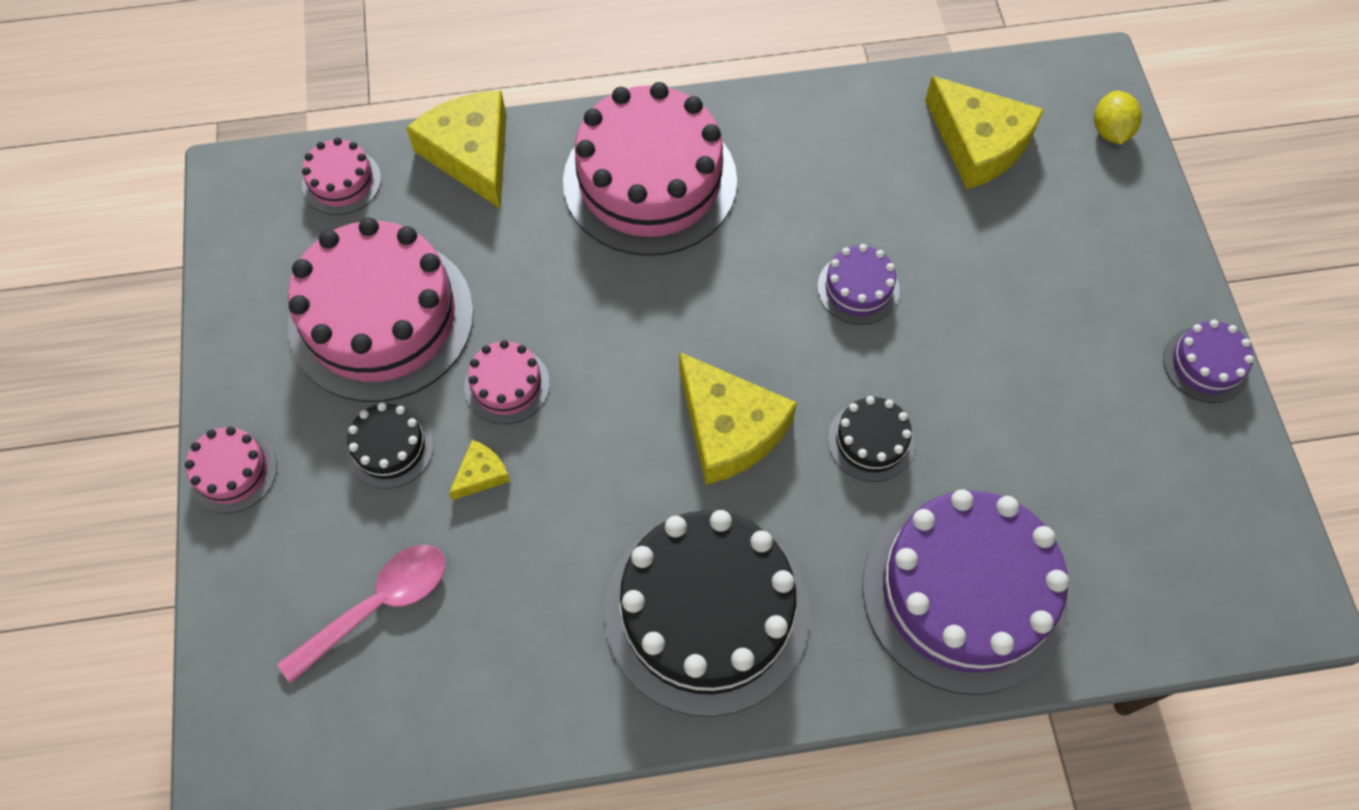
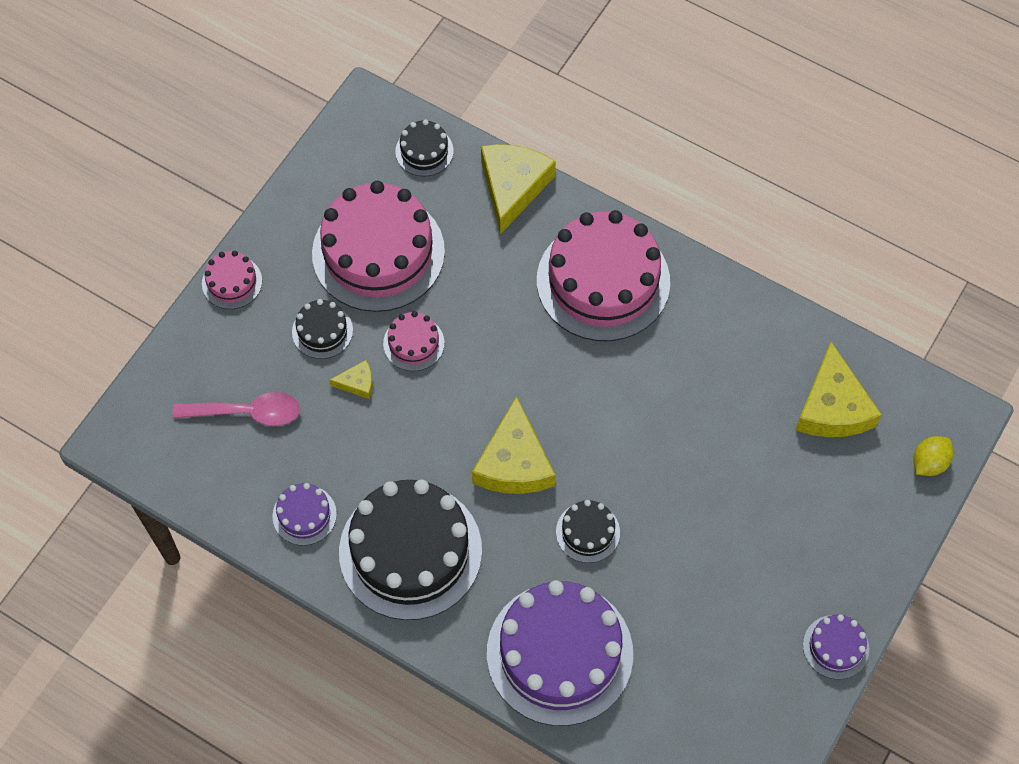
camera: 40 degrees right, 0 degrees up
pink cake [302,138,381,215] -> black cake [395,119,453,176]
purple cake [817,244,900,325] -> purple cake moved to [272,483,337,546]

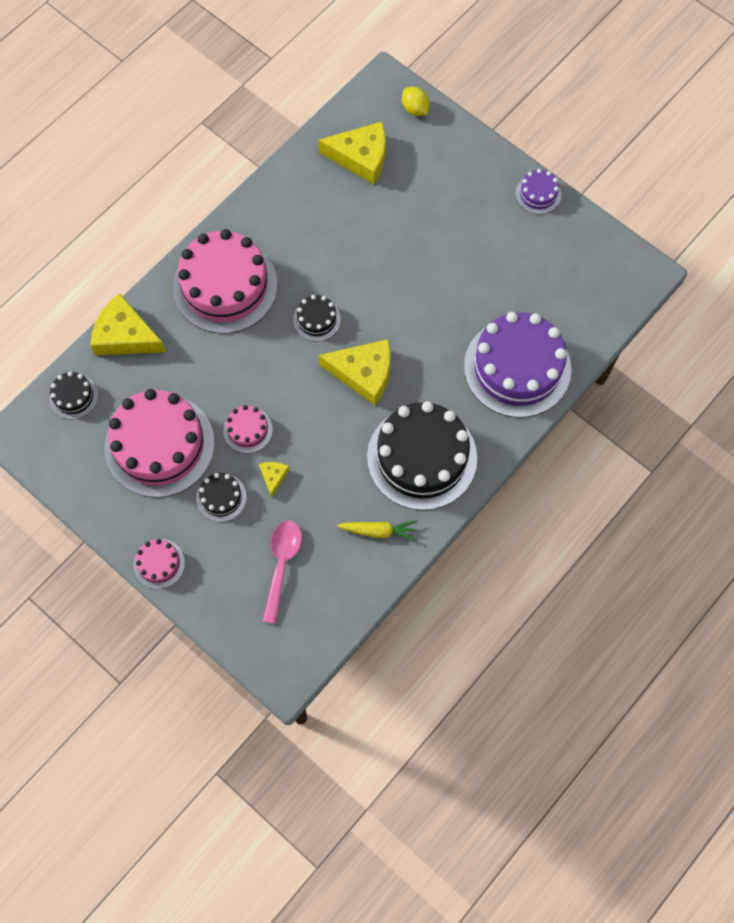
camera: 80 degrees left, 5 degrees up
purple cake [272,483,337,546] -> yellow carrot [337,520,417,540]
black cake [556,500,620,563] -> black cake moved to [293,295,341,342]

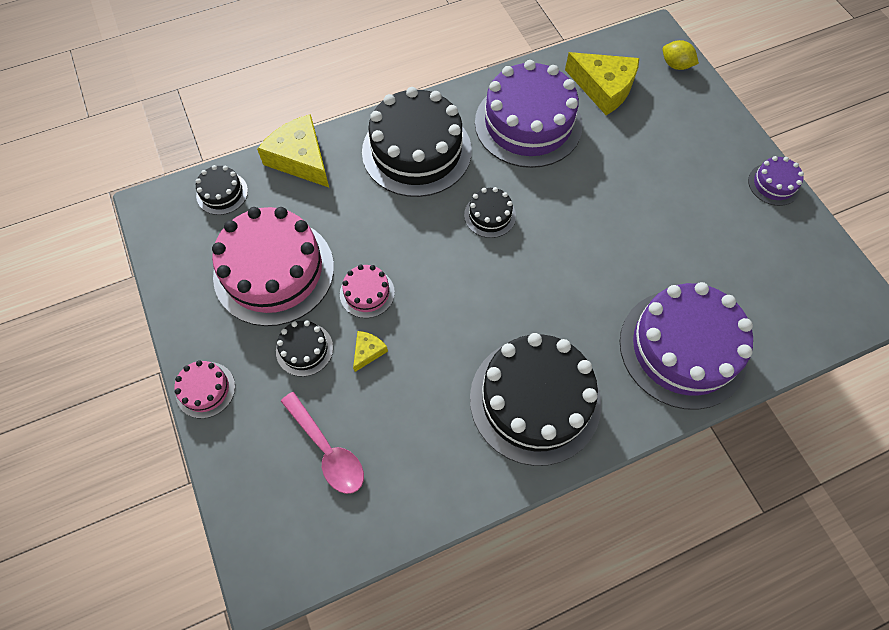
camera: 25 degrees right, 5 degrees down
pink cake [173,229,278,334] -> black cake [362,87,472,197]
pink spoon [263,521,302,624] -> pink spoon turned 105 degrees clockwise [281,392,364,494]
yellow cheese [318,339,391,405] -> none
yellow carrot [337,520,417,540] -> none
yellow lemon [402,87,429,116] -> yellow lemon turned 45 degrees counterclockwise [663,40,699,70]
none -> purple cake [475,60,582,168]

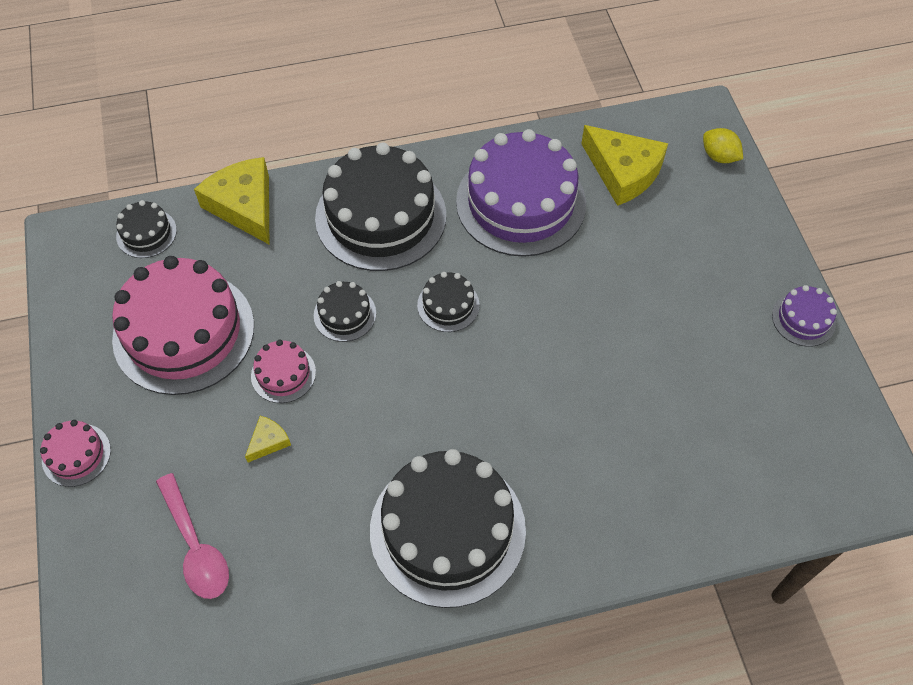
camera: 10 degrees right, 5 degrees down
black cake [276,320,333,377] -> black cake moved to [314,281,376,342]
purple cake [620,282,753,410] -> none

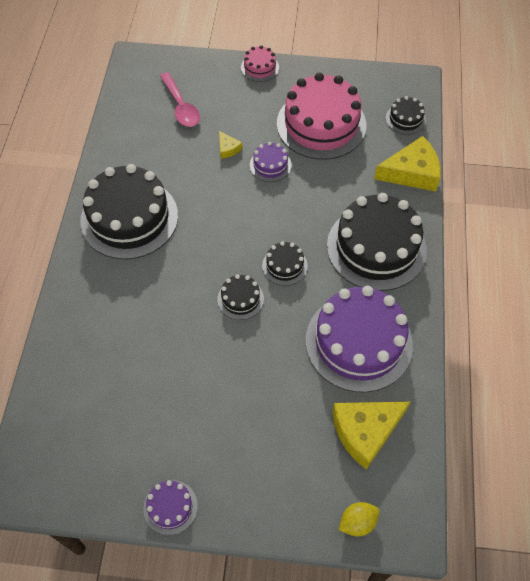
camera: 110 degrees right, 0 degrees up
pink spoon [156,473,229,599] -> pink spoon turned 105 degrees counterclockwise [160,72,200,127]
pink cake [251,340,316,403] -> purple cake [250,142,291,182]
black cake [314,281,376,342] -> black cake moved to [217,274,264,320]

